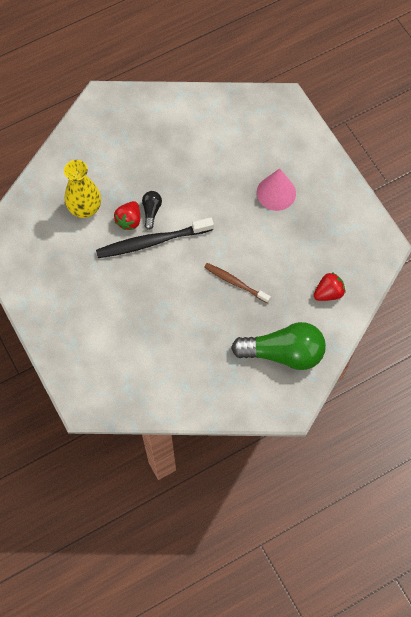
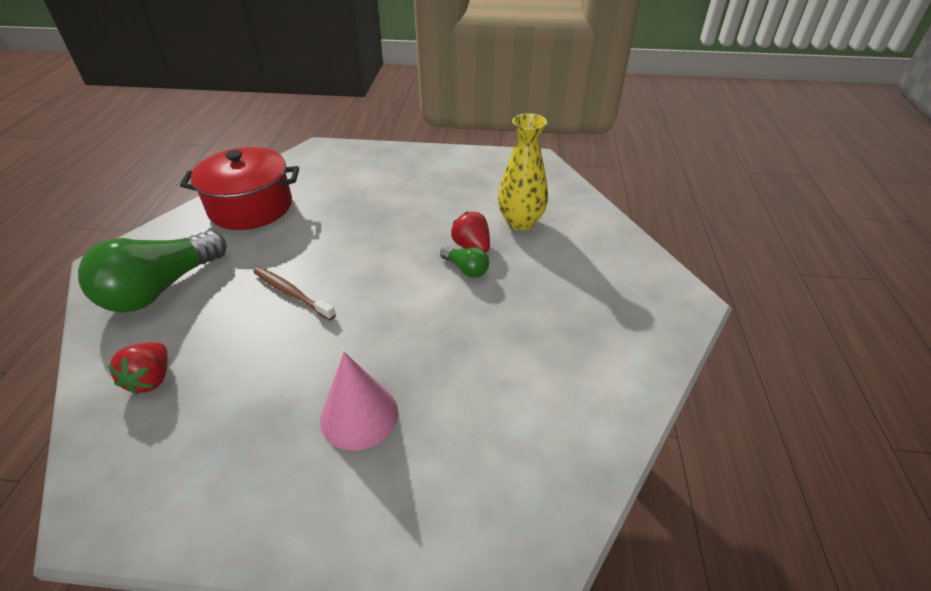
camera: 125 degrees right, 25 degrees down
black toothbrush [96,217,214,258] -> none
black light bulb [142,191,162,230] -> green light bulb [440,246,489,278]
brown toothbrush [204,263,271,303] -> brown toothbrush turned 120 degrees counterclockwise [253,267,336,320]
none -> red pot [180,147,299,230]

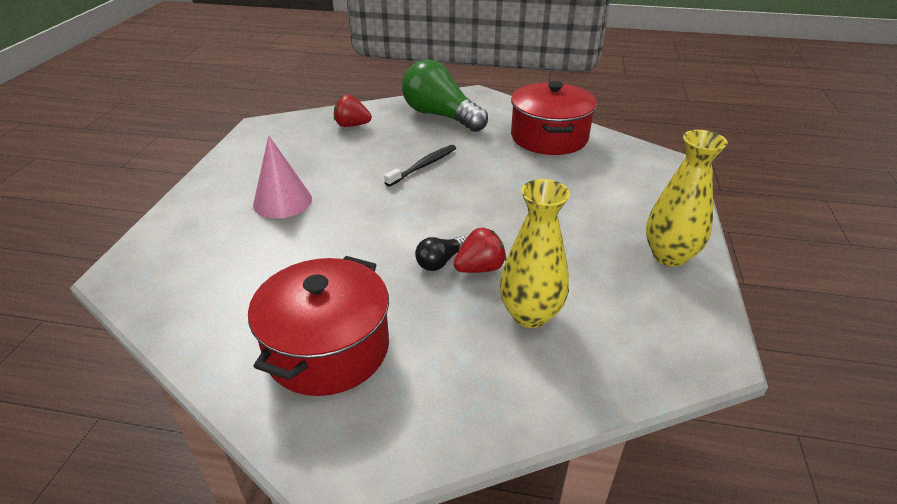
camera: 95 degrees right, 5 degrees down
brown toothbrush [253,267,336,320] -> black toothbrush [384,145,456,186]
green light bulb [440,246,489,278] -> black light bulb [415,236,466,271]
none -> red pot [248,256,389,396]
none -> yellow vase [646,130,728,267]

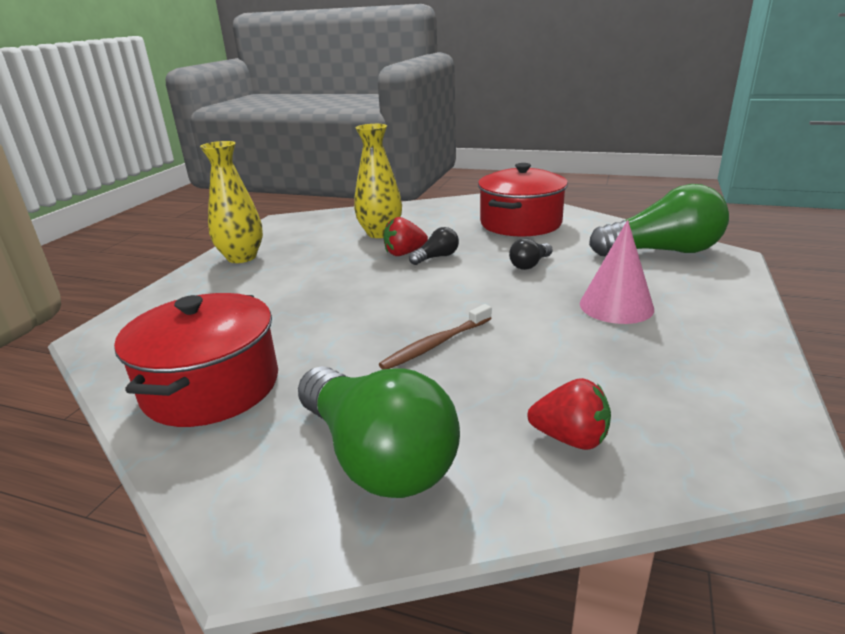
camera: 170 degrees left, 10 degrees down
black toothbrush [384,145,456,186] -> brown toothbrush [379,304,492,370]
none -> black light bulb [509,238,553,270]
none -> green light bulb [589,184,729,256]

